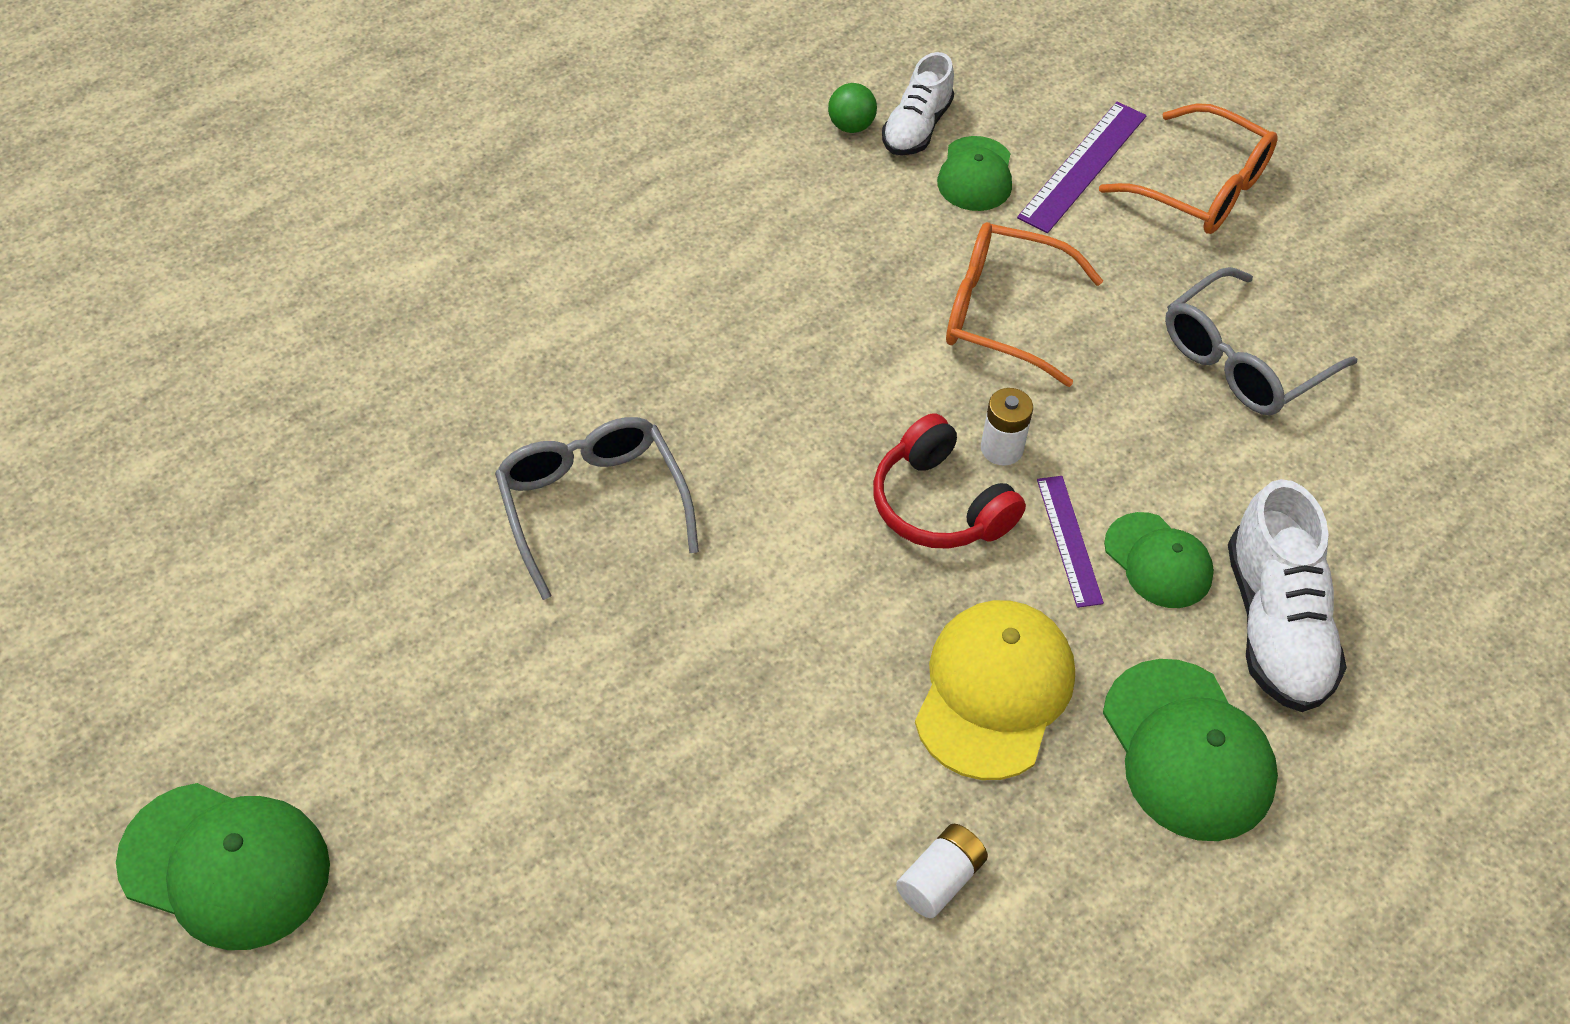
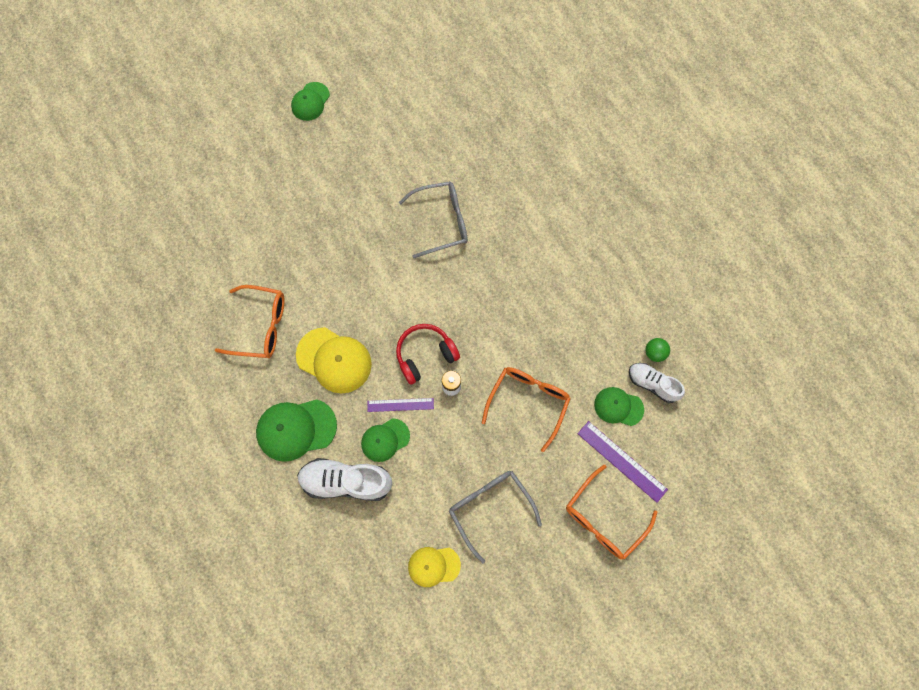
camera: 100 degrees right, 20 degrees up
green cap [116,783,330,950] -> green cap [291,82,330,121], size x0.63
white battery [896,824,988,918] -> orange glasses [215,285,285,358]
none -> yellow cap [408,547,461,587]

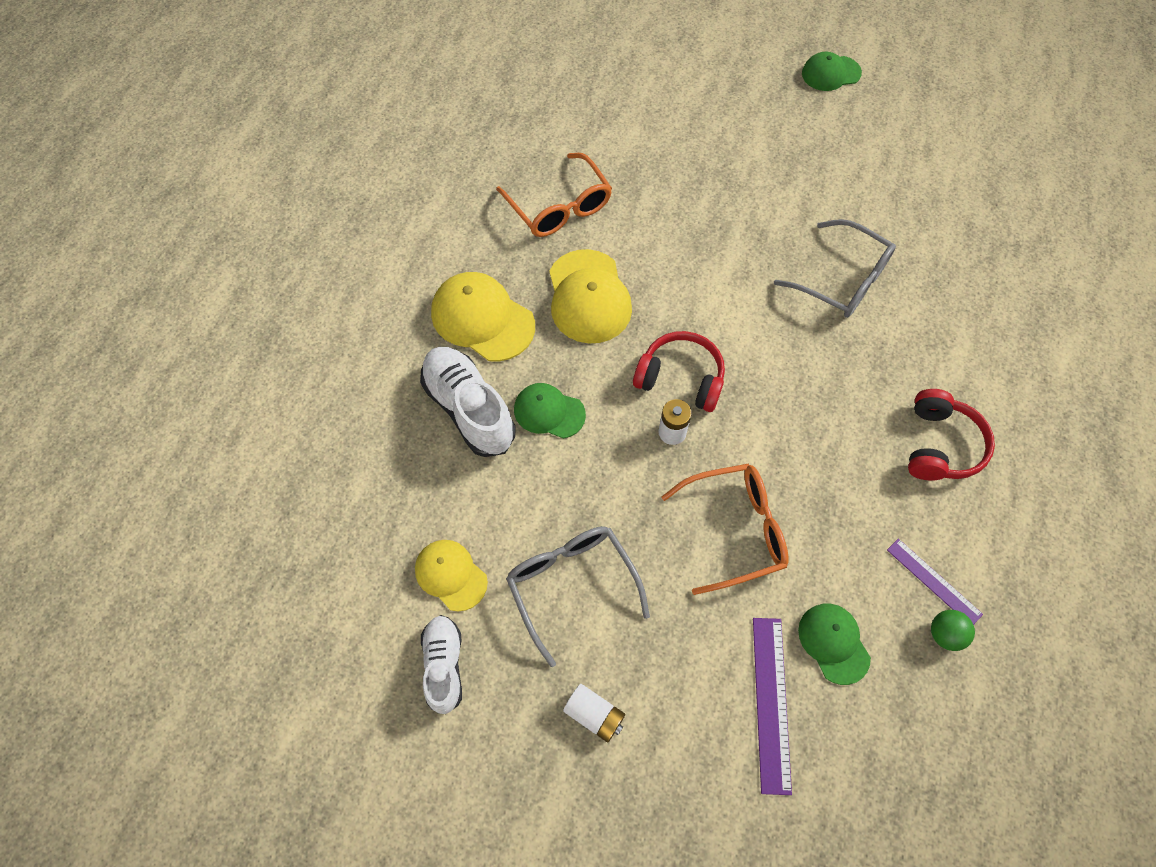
camera: 50 degrees right, 10 degrees down
green cap [256,399,337,462] -> yellow cap [431,272,535,362]
purple ruler [367,398,434,412] -> purple ruler moved to [887,539,983,625]
grey glasses [449,471,542,564] -> grey glasses turned 45 degrees counterclockwise [506,526,650,667]
orange glasses [566,465,657,560] -> none
white shoe [629,363,685,403] -> white shoe moved to [421,615,462,714]
none -> white battery [563,684,625,742]
none -> red headphones [908,389,995,481]

